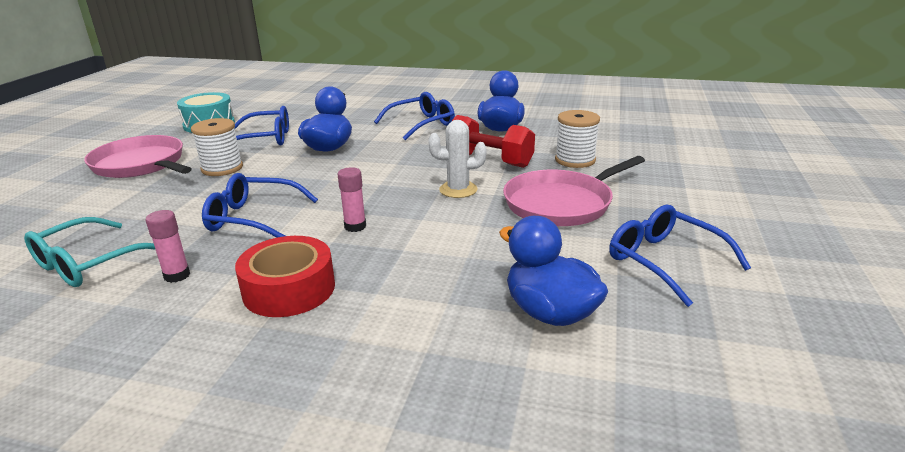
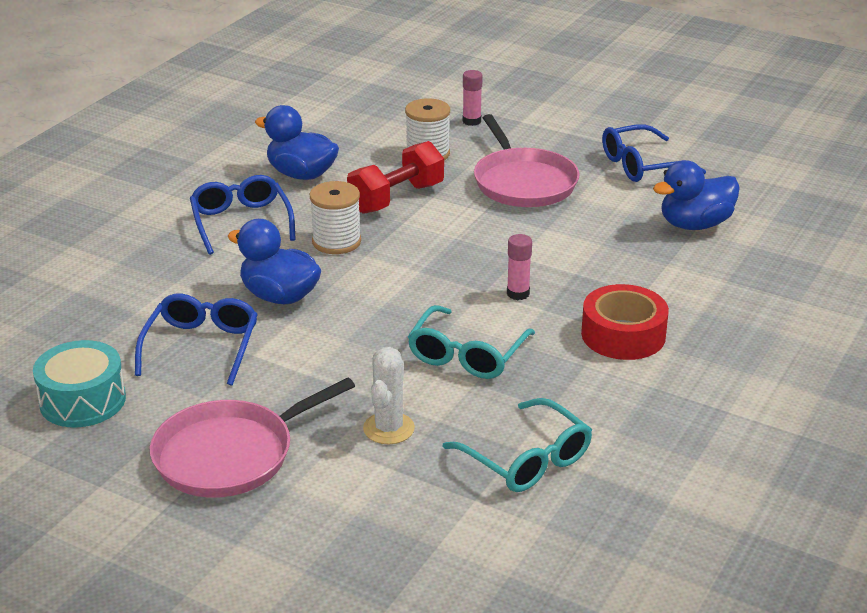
camera: 75 degrees left, 5 degrees up
pink glue stick [145,210,190,283] -> pink glue stick moved to [462,70,483,126]
white spool [191,118,243,176] -> white spool moved to [310,181,361,254]
blue glasses [202,173,318,238] -> turquoise glasses [408,305,535,379]
white cactus [429,120,487,198] -> white cactus moved to [363,347,415,444]

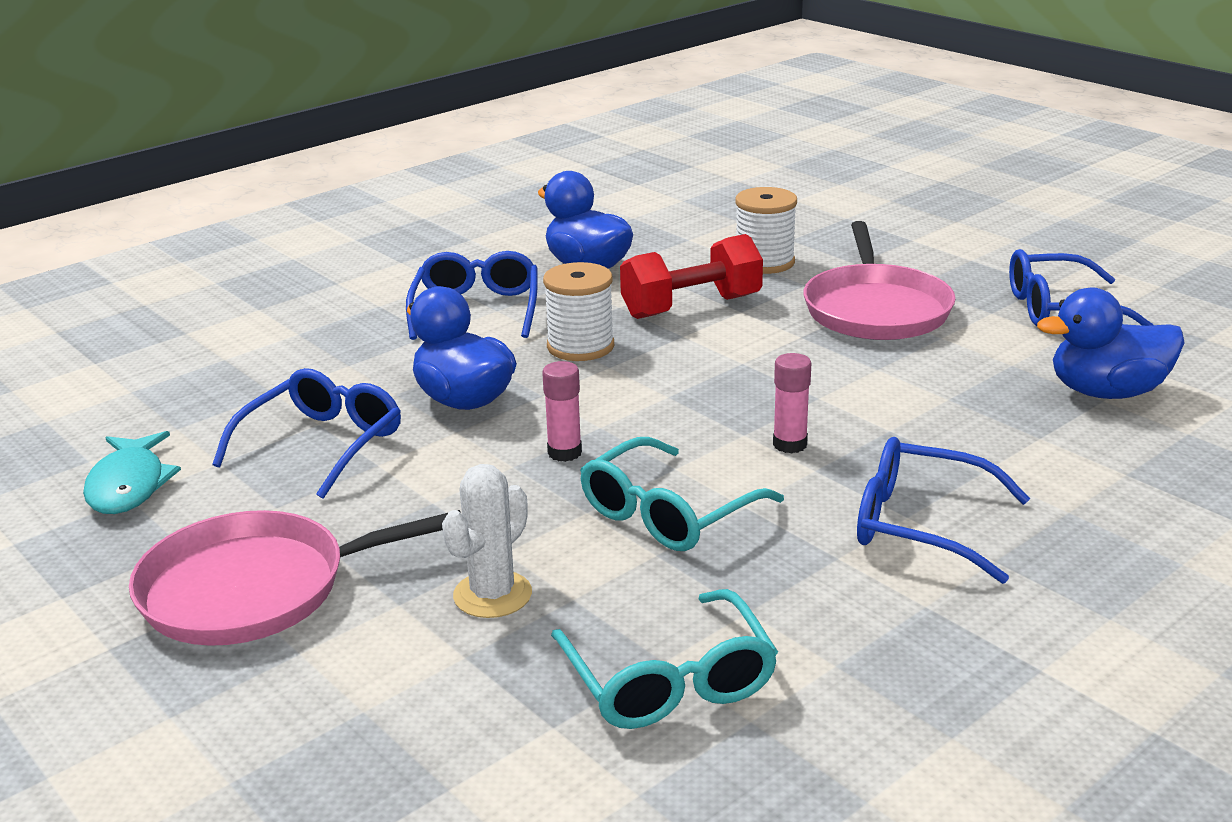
camera: 20 degrees right, 5 degrees down
turquoise drum [33,340,126,428] -> turquoise fish [83,431,181,514]
pink glue stick [462,70,483,126] -> pink glue stick moved to [542,361,582,462]
red tape [581,284,669,360] -> blue glasses [857,437,1030,584]

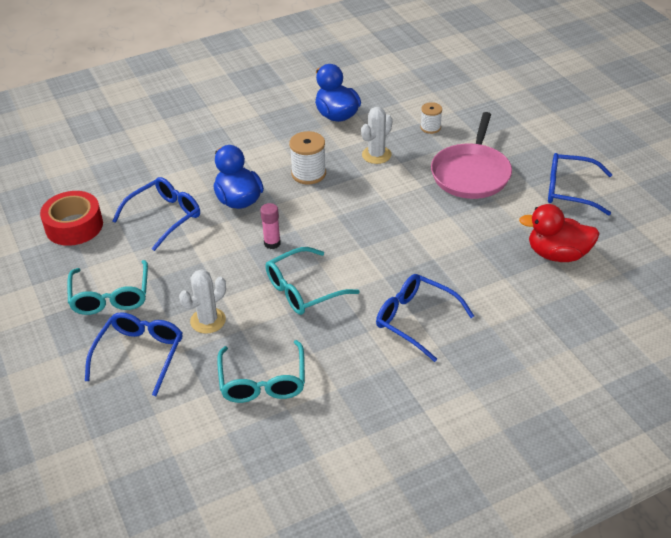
camera: 15 degrees right, 15 degrees up
turquoise fish [83,431,181,514] -> red tape [40,191,103,246]
pink pan [129,510,461,646] -> turquoise glasses [67,260,148,315]
blue glasses [406,251,538,340] -> blue glasses moved to [85,312,183,396]
red dumbbell [620,234,763,319] -> white cactus [361,107,392,164]
white spool [735,187,797,274] -> white spool [421,102,442,134], size x0.62
pink glue stick [773,353,811,454] -> none
blue duck [1037,287,1185,399] -> red duck [519,204,600,262]

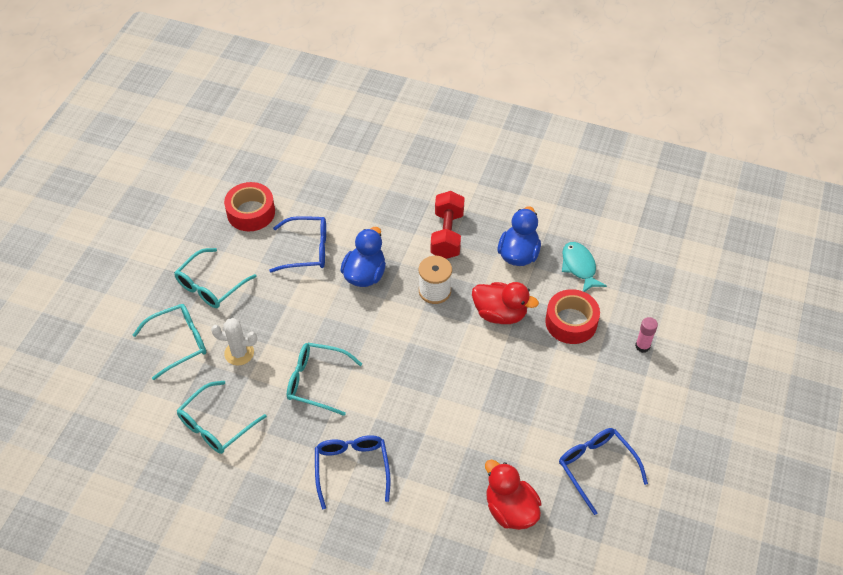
camera: 45 degrees right, 10 degrees up
blue glasses [85,312,183,396] -> turquoise glasses [133,304,206,380]
pink glue stick [260,203,281,249] -> pink glue stick moved to [635,317,658,353]
white cactus [361,107,392,164] -> red duck [472,282,539,324]
white spool [421,102,442,134] -> red tape [545,289,600,344]
pink pan [431,112,512,199] -> none
none -> red dumbbell [431,191,465,259]
none -> turquoise fish [562,242,607,292]

